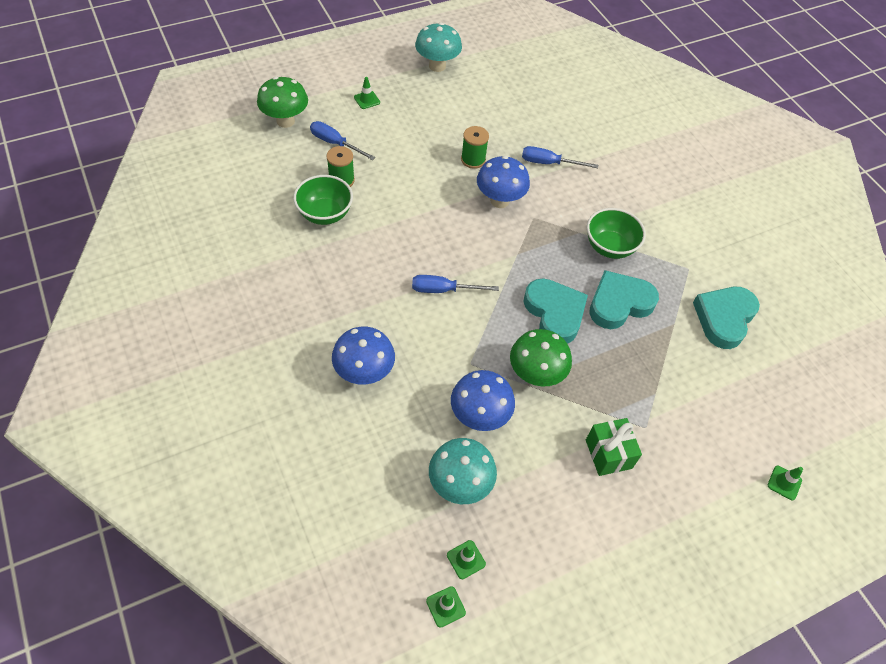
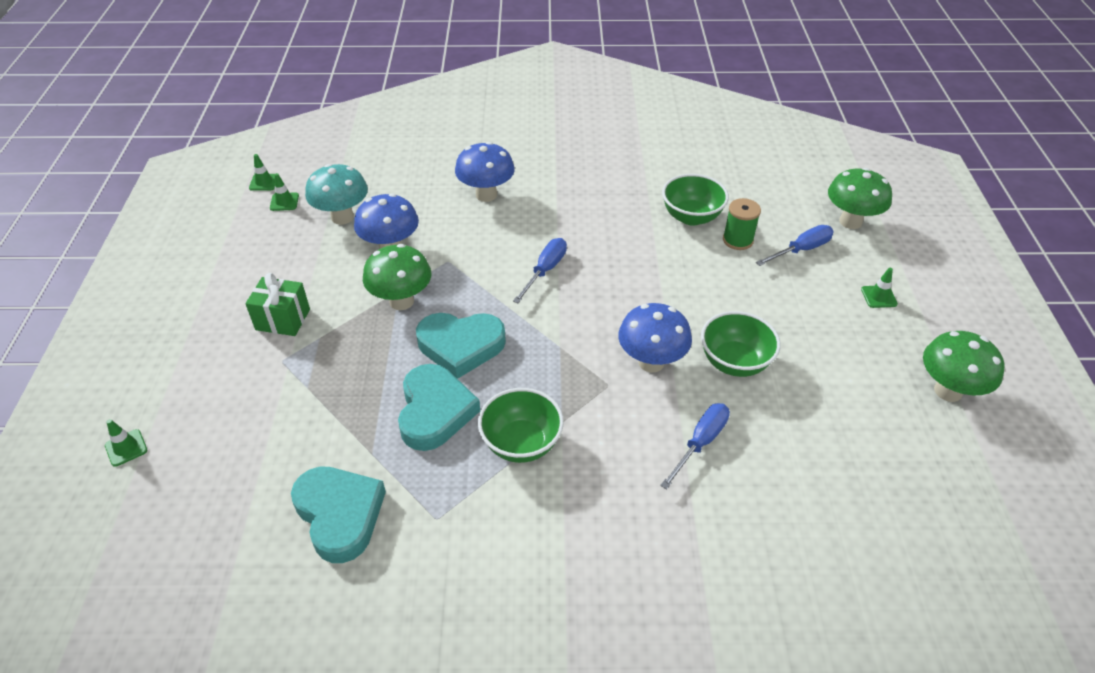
camera: 120 degrees right, 10 degrees down
turquoise mushroom [415,23,462,72] -> green mushroom [923,331,1004,402]
green spool [461,126,489,169] -> green bowl [701,311,781,377]

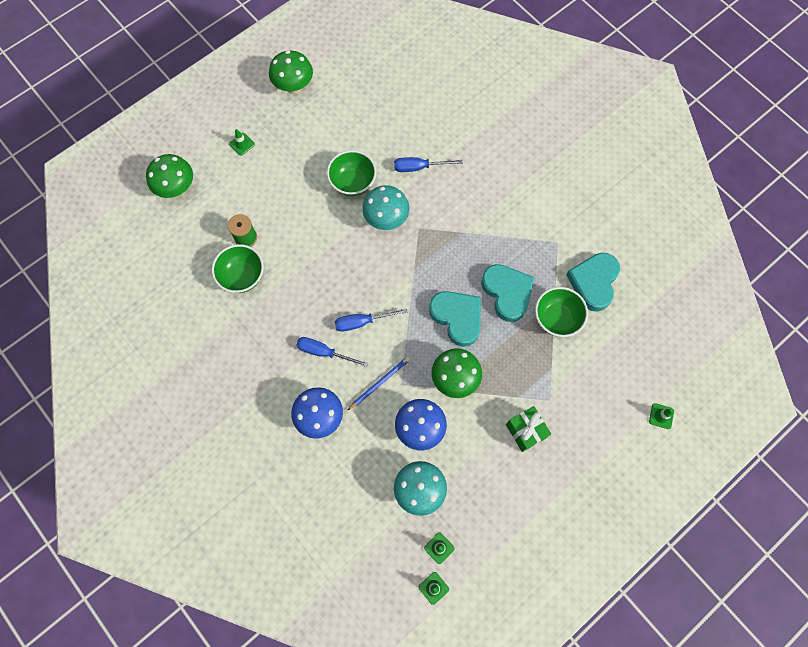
camera: 130 degrees left, 25 degrees up
turquoise heart [398,364,480,451] -> turquoise heart turned 105 degrees clockwise [481,264,535,322]
green bowl [478,388,564,463] -> green bowl moved to [535,287,588,337]
blue mushroom [618,303,692,372] -> turquoise mushroom [362,185,409,230]
blue screwdriver [756,225,834,266] -> blue screwdriver moved to [297,337,368,367]
none -> blue pencil [348,356,410,410]

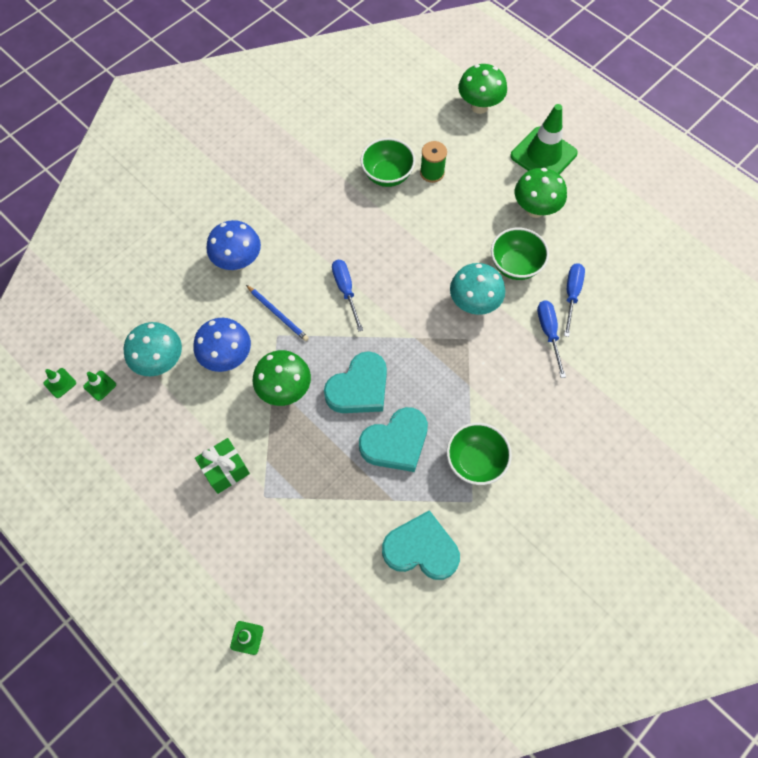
camera: 85 degrees right, 5 degrees down
green traffic cone [229,129,255,155] -> green traffic cone [510,104,578,174], size x2.38
green mushroom [269,50,313,94] -> green mushroom moved to [515,168,567,218]
blue screwdriver [297,337,368,367] -> blue screwdriver moved to [564,263,585,337]
green bowl [535,287,588,337] -> green bowl moved to [446,423,512,485]

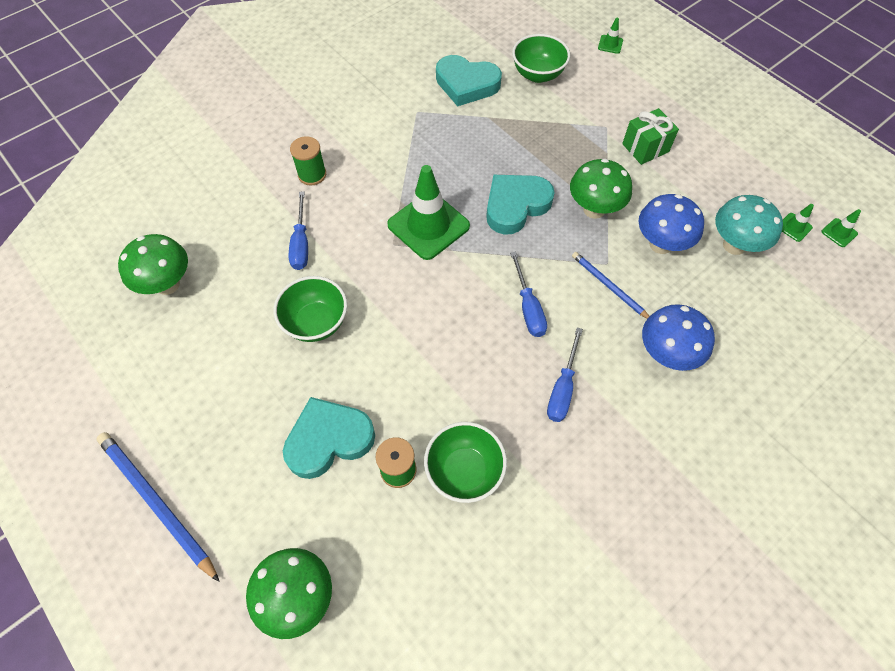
camera: 175 degrees left, 5 degrees down
turquoise heart [359,407,428,472] -> turquoise heart moved to [283,397,375,479]
green bowl [446,423,512,485] -> green bowl moved to [512,34,570,83]
turquoise mushroom [450,263,505,315] -> none
green traffic cone [510,104,578,174] -> green traffic cone moved to [387,165,470,260]
green mushroom [515,168,567,218] -> green mushroom moved to [118,234,188,295]
blue screwdriver [564,263,585,337] -> blue screwdriver moved to [547,327,583,422]
none -> blue pencil [96,432,220,582]
none -> green spool [290,136,326,186]

